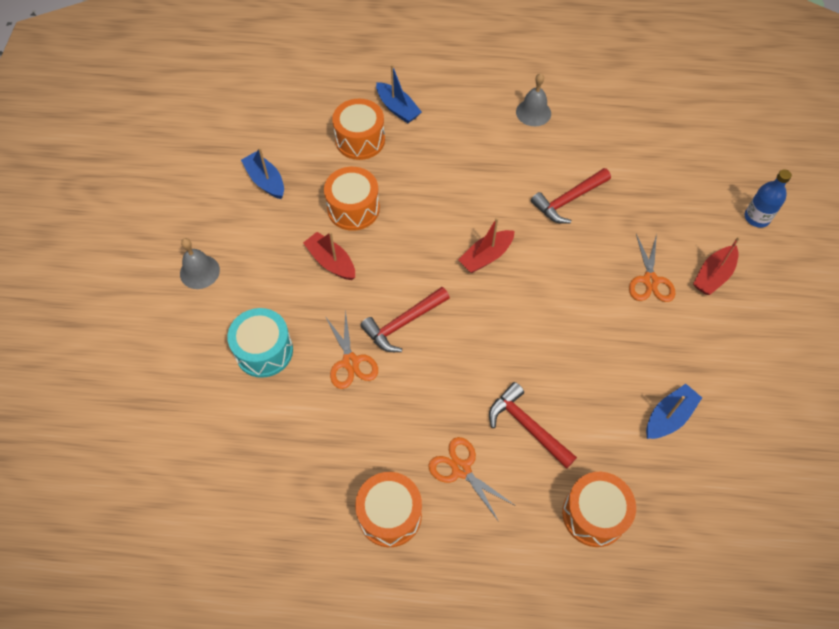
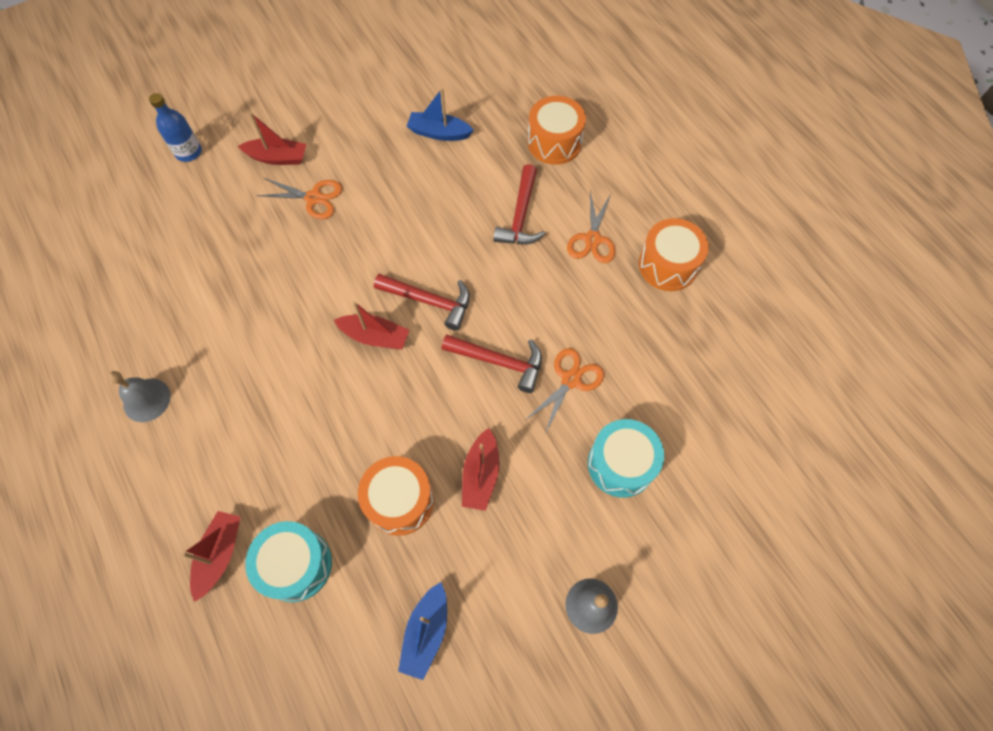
camera: 125 degrees left, 5 degrees up
orange drum [332,99,385,160] -> turquoise drum [245,521,332,602]
blue boat [376,64,422,123] -> red boat [181,511,240,602]
red hammer [531,168,611,224] -> red hammer moved to [374,274,470,331]
orange scissors [629,234,676,302] -> orange scissors turned 45 degrees clockwise [256,178,342,219]

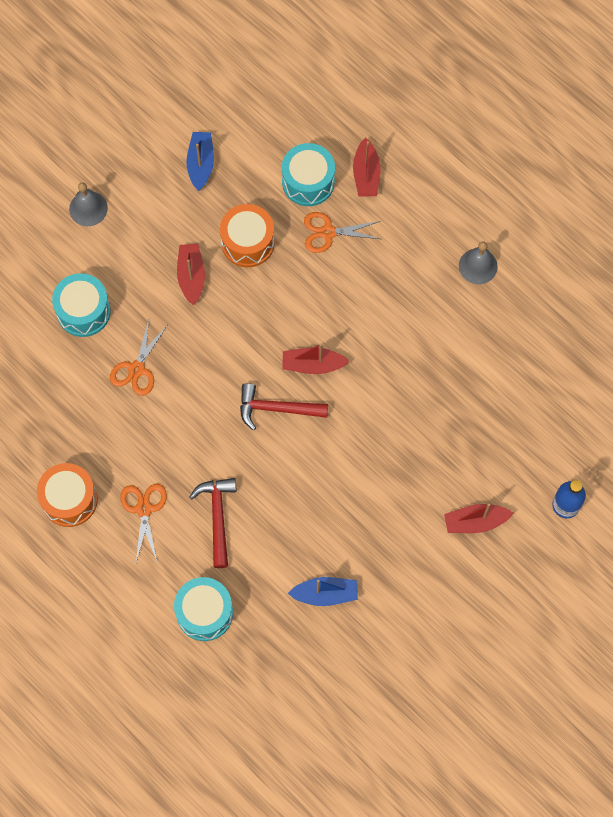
camera: 165 degrees right, 5 degrees up
orange scissors [256,178,342,219] -> orange scissors moved to [304,212,380,253]
red hammer [442,334,542,393] -> none
orange drum [528,96,586,165] -> turquoise drum [174,577,233,641]

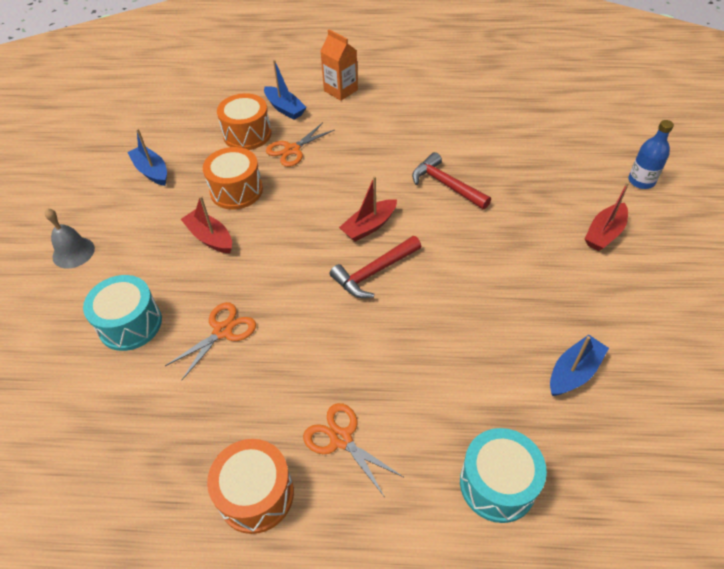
camera: 40 degrees left, 20 degrees down
orange scissors [110,319,167,396] -> orange scissors turned 120 degrees counterclockwise [165,302,256,381]
red hammer [190,478,237,568] -> red hammer moved to [412,152,491,210]
turquoise drum [282,143,335,206] -> orange drum [217,93,272,150]
red boat [353,138,381,197] -> blue boat [264,59,307,120]
grey bell [459,241,498,284] -> none
none -> orange carton [320,30,358,101]

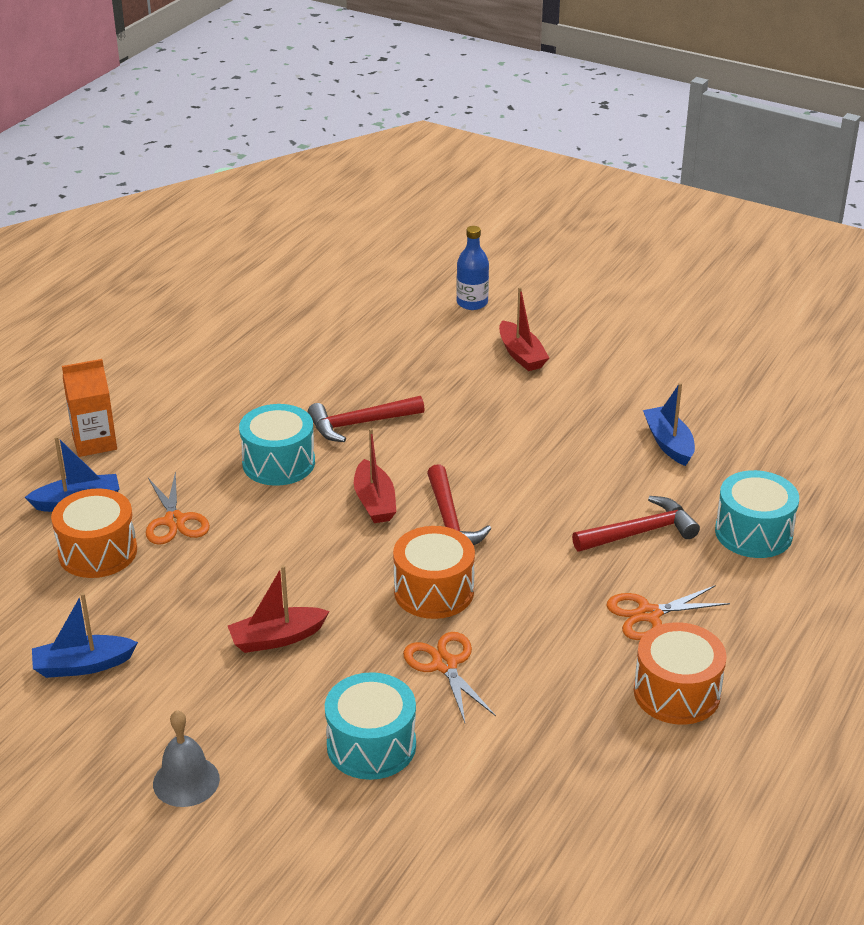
camera: 65 degrees left, 15 degrees down
orange drum [203,147,263,210] -> orange drum moved to [393,526,475,619]
none -> turquoise drum [239,404,315,486]
none -> red hammer [572,496,700,552]

